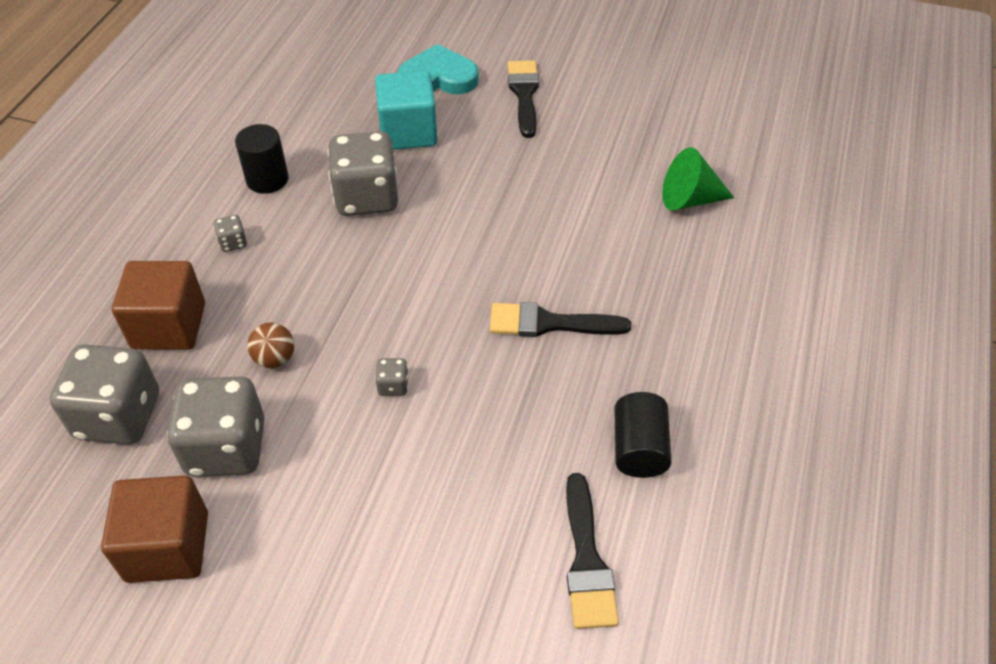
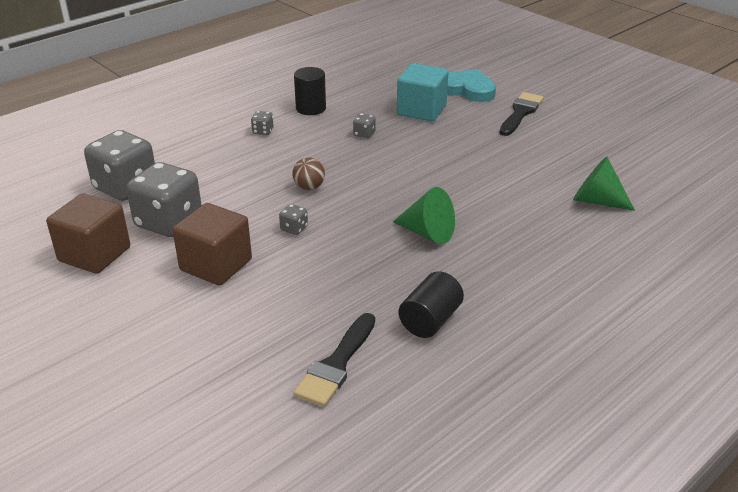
camera: 30 degrees right, 15 degrees down
brown cube [112,261,205,350] -> brown cube moved to [172,203,252,286]
brown ball [247,322,294,368] -> brown ball moved to [292,158,325,190]
grey dice [328,131,398,216] -> grey dice [353,113,376,138], size x0.41
black brush [490,302,631,337] -> green cone [393,187,455,244]

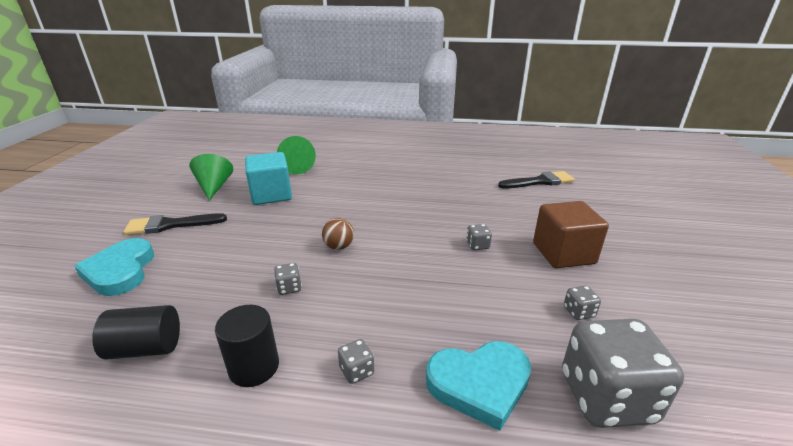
camera: 130 degrees left, 5 degrees down
brown cube [46,193,130,274] -> none
grey dice [126,162,202,237] -> grey dice [564,286,601,320], size x0.41
brown ball [292,158,325,190] -> brown ball moved to [322,218,354,250]
green cone [393,187,455,244] -> green cone moved to [189,154,233,201]
turquoise cube [397,63,448,121] -> turquoise cube moved to [245,152,292,205]
black cylinder [399,271,464,338] -> black cylinder moved to [92,305,180,360]
none -> turquoise heart [426,341,531,431]

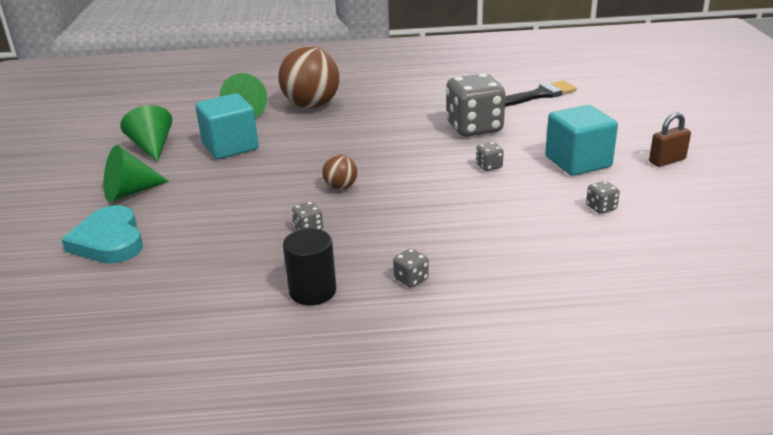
camera: 10 degrees left, 0 degrees up
black cylinder [92,305,180,360] -> none
black brush [123,213,227,235] -> green cone [104,145,169,202]
turquoise heart [426,341,531,431] -> none
brown cube [533,201,609,268] -> turquoise cube [545,105,618,176]
grey dice [562,319,684,428] -> grey dice moved to [446,74,505,137]
none -> brown ball [278,46,340,108]
none -> brown padlock [649,113,691,167]

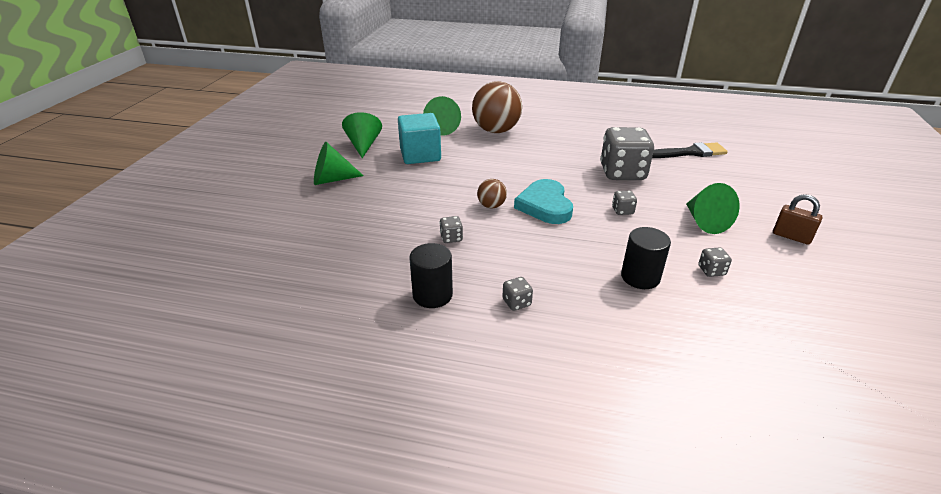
camera: 15 degrees right, 5 degrees up
turquoise heart [62,205,143,263] -> turquoise heart moved to [514,179,573,224]
turquoise cube [545,105,618,176] -> green cone [686,183,739,234]
brown padlock [649,113,691,167] -> brown padlock turned 45 degrees clockwise [773,194,823,245]
none -> black cylinder [621,227,671,289]

